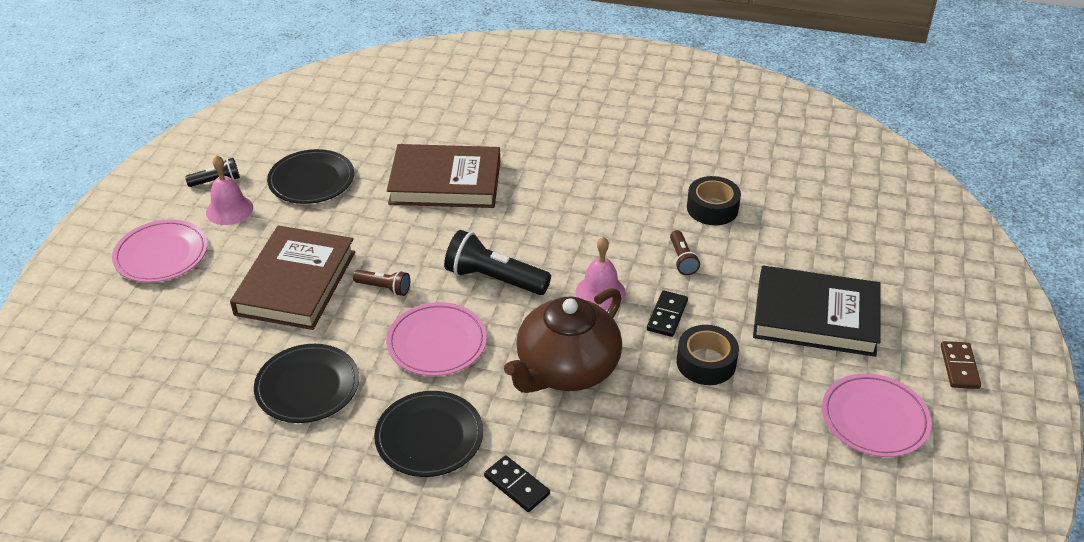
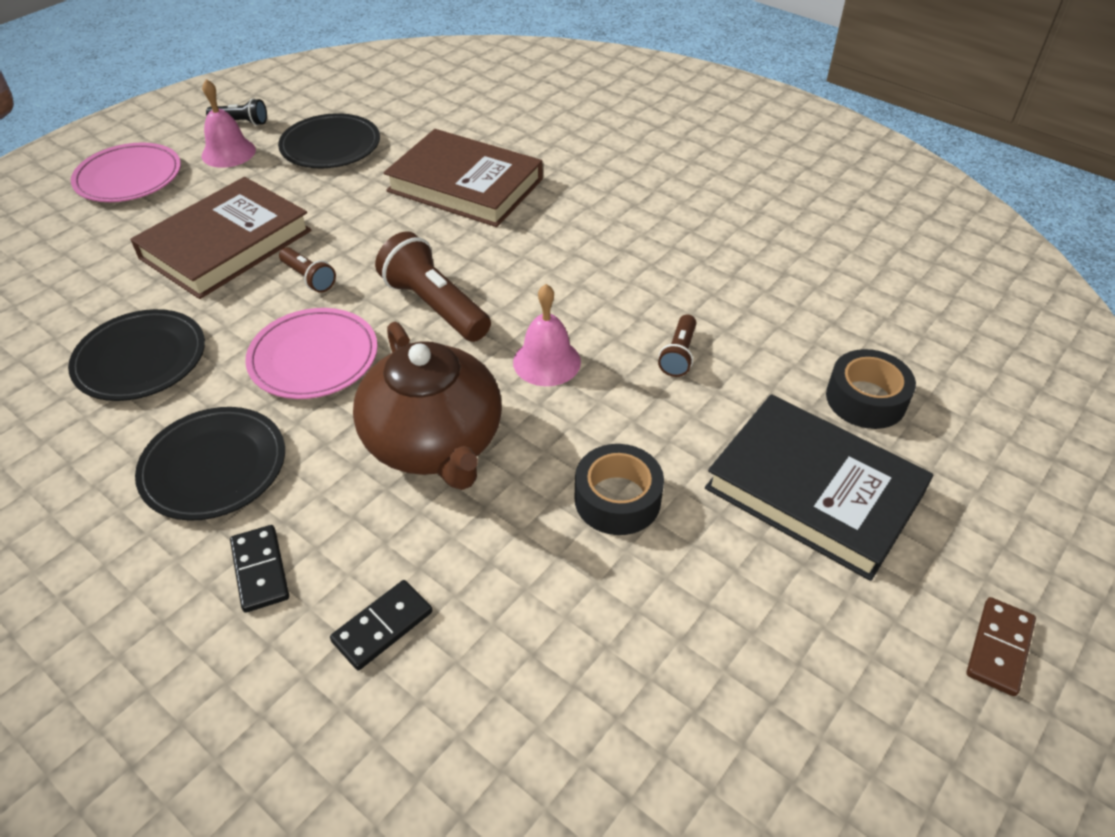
camera: 25 degrees right, 5 degrees up
black flashlight [444,230,551,295] -> brown flashlight [375,231,491,342]
brown teapot [504,288,622,393] -> brown teapot turned 90 degrees counterclockwise [353,322,502,490]
black domino [647,290,688,337] -> black domino moved to [330,580,432,670]
black tape [687,176,741,225] -> black tape moved to [826,349,916,429]
pink plate [822,373,932,457] -> none

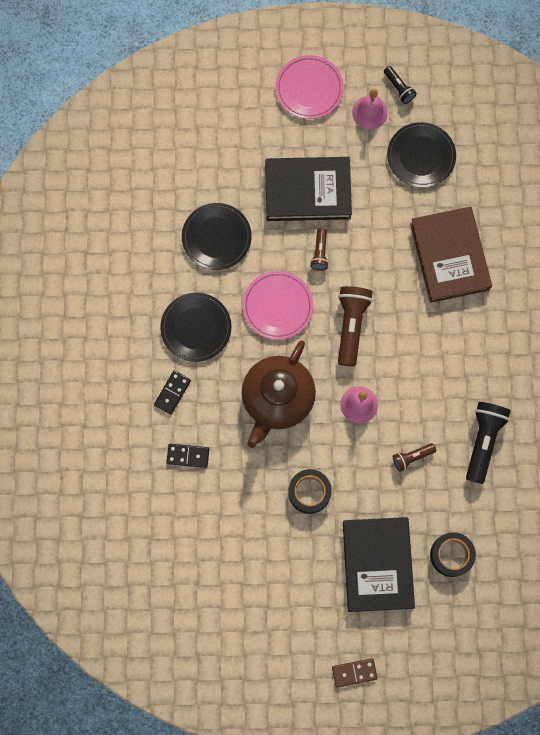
camera: 50 degrees right, 30 degrees up
brown book [130,177,312,299] -> black book [265,157,352,221]
none -> black flashlight [466,402,511,484]

